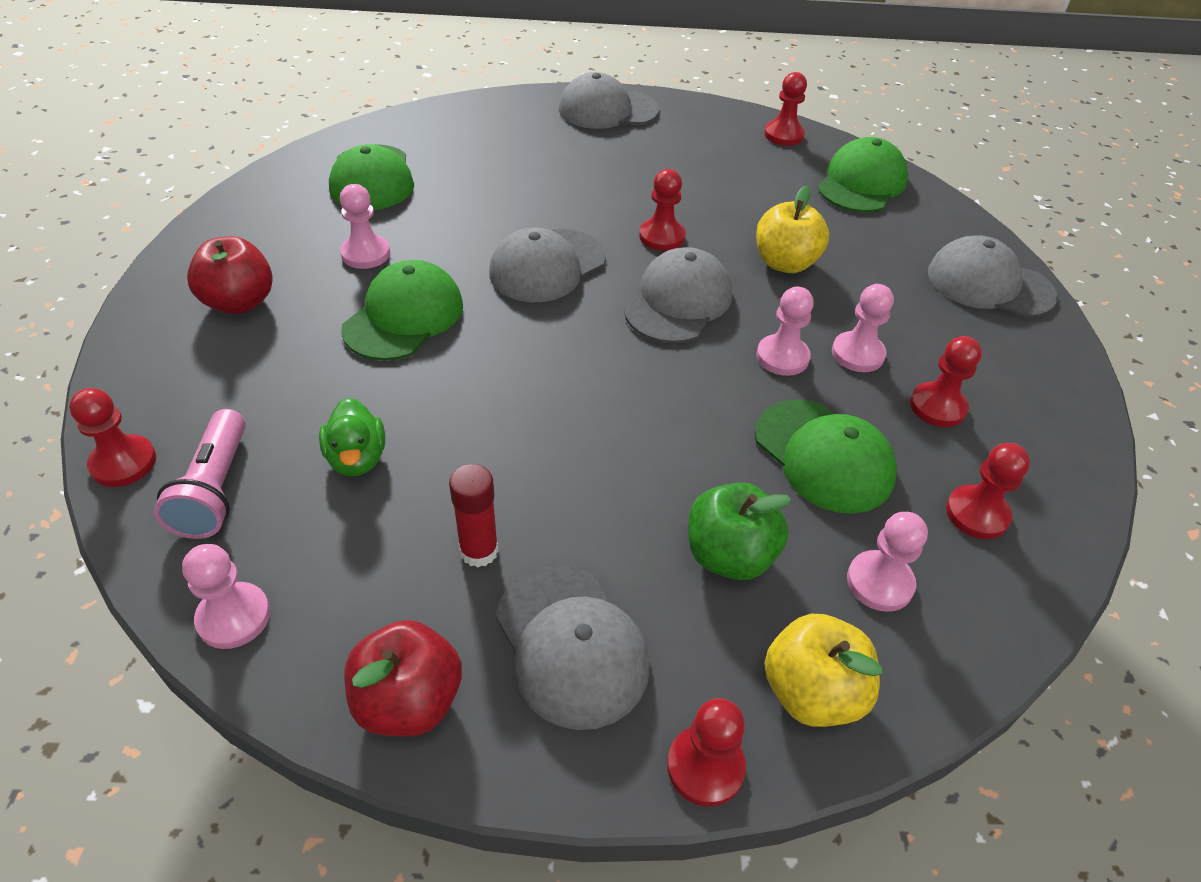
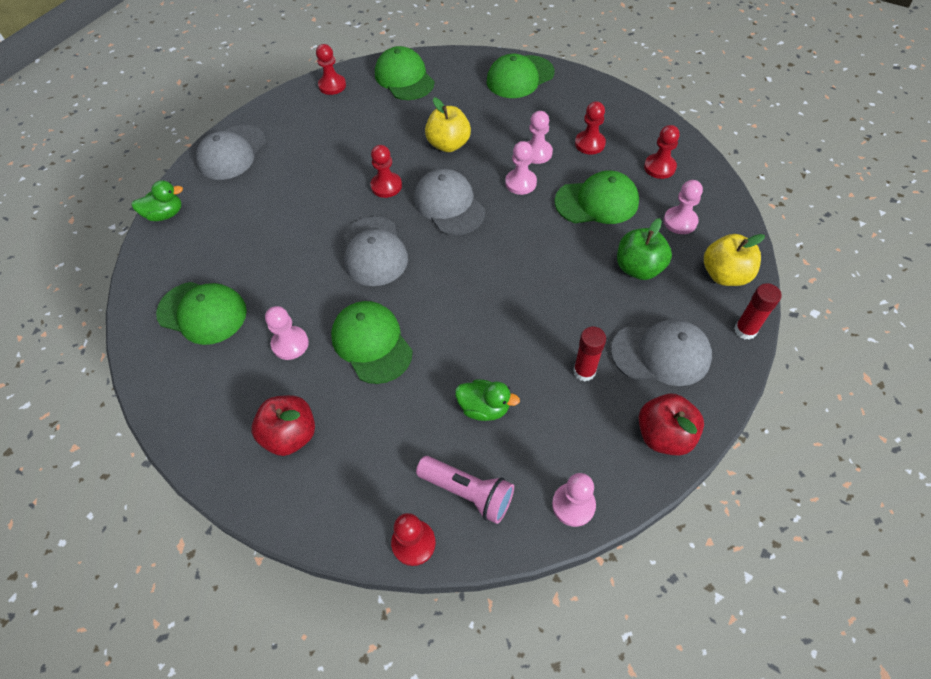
camera: 55 degrees left, 10 degrees up
red pawn [667,698,746,807] -> red glue stick [734,283,782,340]
grey cap [928,235,1058,318] -> green cap [487,54,554,98]
none -> green duck [131,180,183,221]

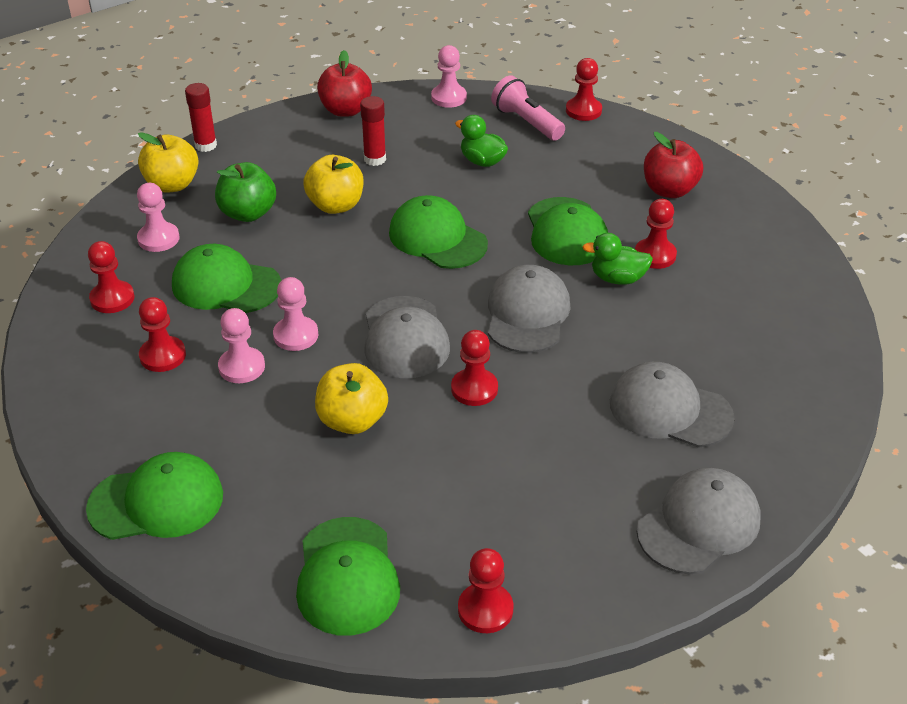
camera: 160 degrees left, 15 degrees down
green duck [131,180,183,221] -> green duck moved to [583,233,653,285]
green cap [156,282,247,345] -> green cap moved to [389,195,488,269]
pink pawn [265,306,309,360] -> red pawn [635,199,677,269]
grey cap [611,319,712,386] -> grey cap moved to [610,362,735,448]
none -> yellow apple [303,155,364,214]

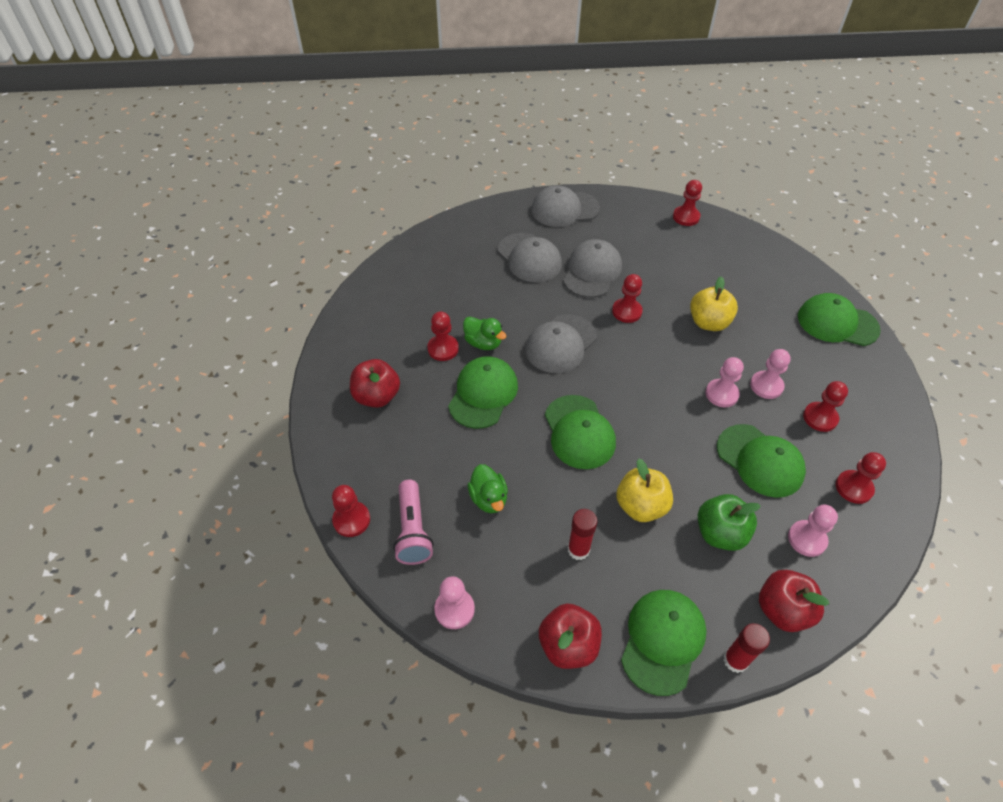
camera: 150 degrees left, 10 degrees up
yellow apple [138,132,199,193] -> red apple [759,570,829,632]
green cap [296,517,400,636] -> green cap moved to [621,590,707,696]
grey cap [364,296,450,378] -> grey cap moved to [563,239,622,298]

